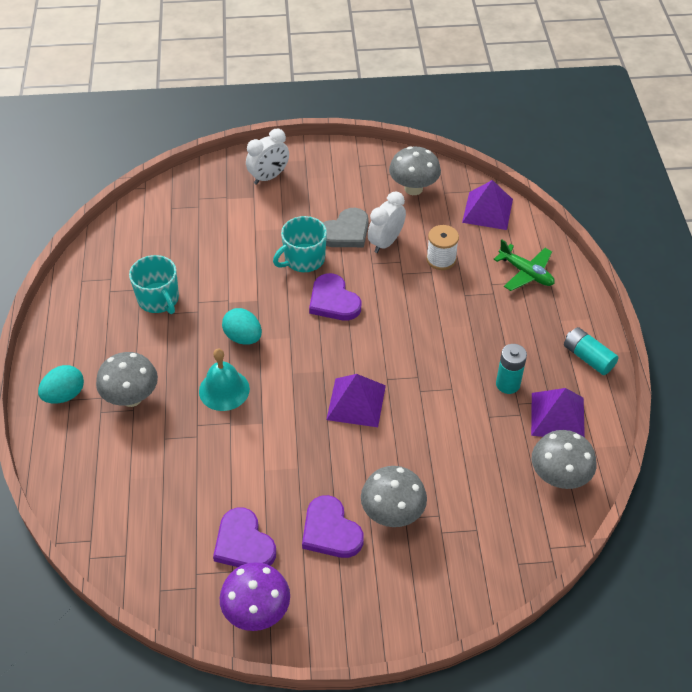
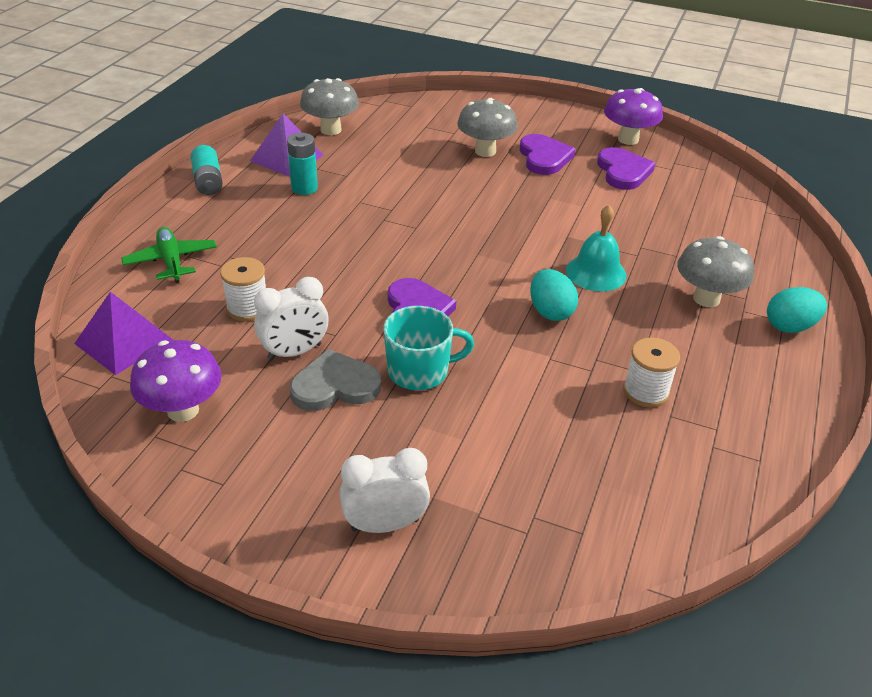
camera: 155 degrees left, 10 degrees down
turquoise mug [129,255,179,314] -> white spool [623,337,680,407]
purple pyramid [326,374,386,427] -> none
grey mushroom [389,146,441,195] -> purple mushroom [130,340,222,422]

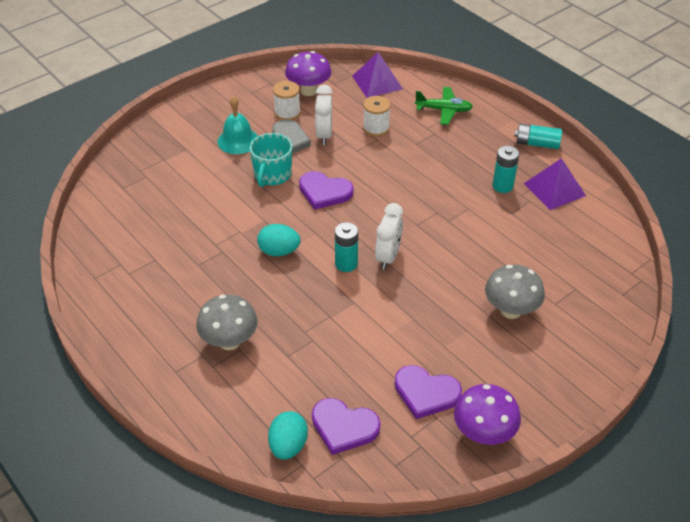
camera: 120 degrees right, 5 degrees up
grey mushroom [300,78,359,135] -> none
white clock [340,448,430,533] -> white clock moved to [375,203,403,270]
purple heart [520,134,576,175] -> purple heart moved to [312,398,380,455]
turquoise bell [566,205,627,292] -> turquoise bell moved to [218,96,258,154]
white spool [623,337,680,407] -> white spool moved to [273,81,301,120]
turquoise egg [767,287,827,333] -> turquoise egg moved to [268,411,308,460]
none -> turquoise battery [335,222,358,272]

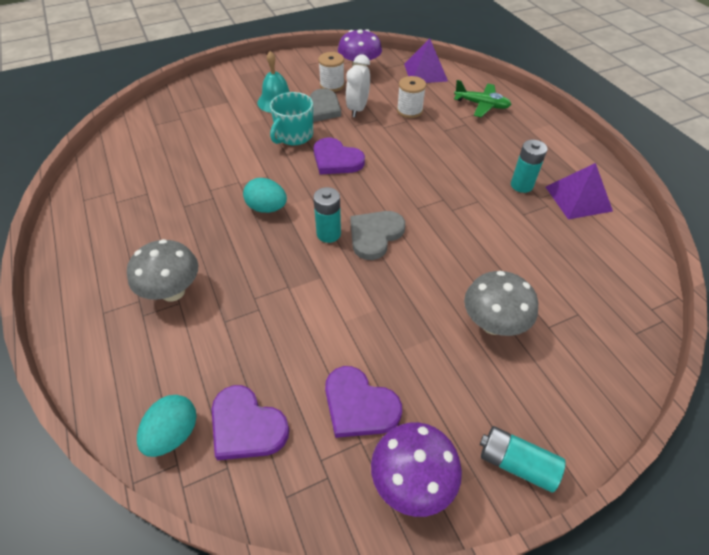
camera: 15 degrees right, 5 degrees up
white clock [375,203,403,270] -> grey heart [350,211,405,260]
turquoise battery [514,123,562,149] -> turquoise battery moved to [480,426,566,493]

